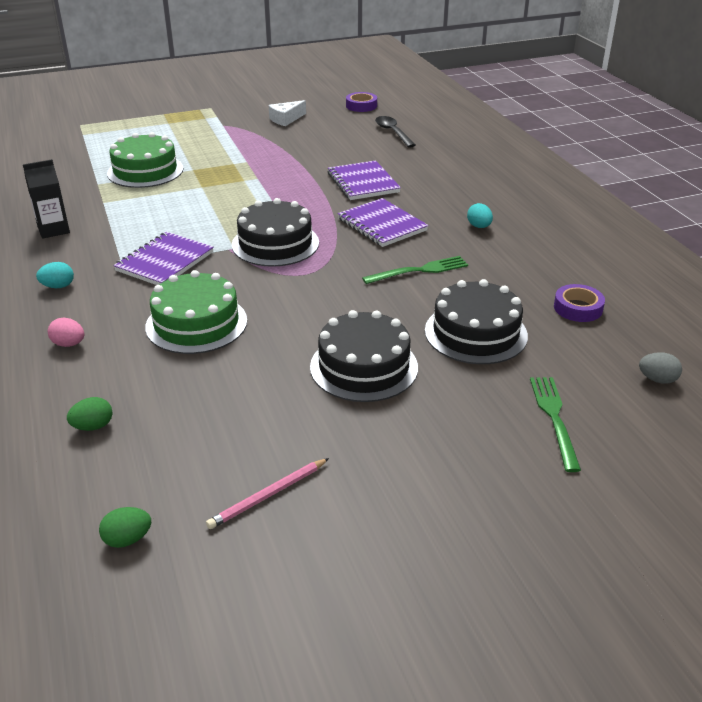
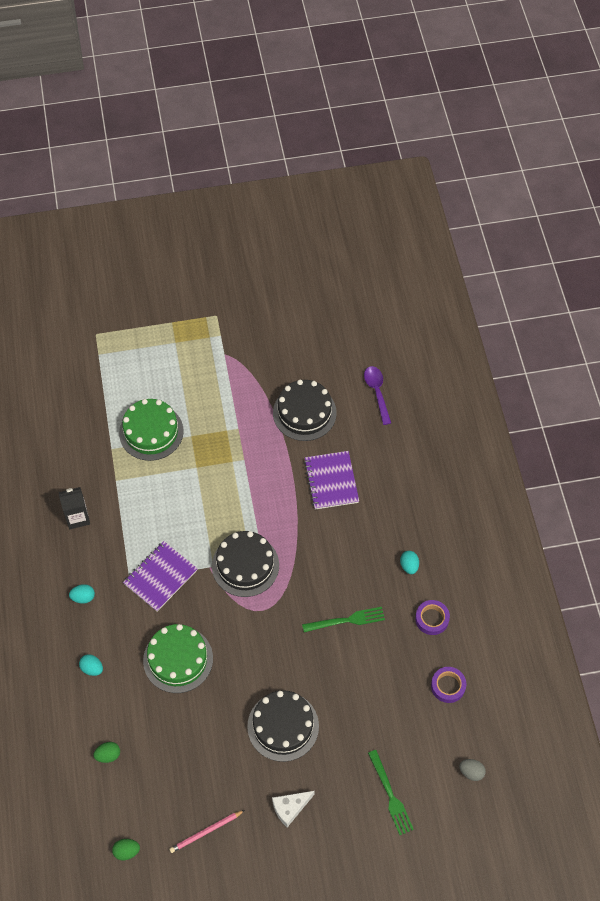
camera: 10 degrees right, 25 degrees up
pink egg [48,318,84,347] -> turquoise egg [79,654,103,676]
white cheese [269,100,306,126] -> white cheese moved to [272,791,315,827]
purple notebook [338,198,429,247] -> none
purple tape [346,92,377,112] -> purple tape moved to [415,600,450,635]
black spoon [375,116,416,148] -> purple spoon [364,366,391,425]
black cake [425,279,528,364] -> black cake moved to [273,380,337,441]
green fork [530,377,581,472] -> green fork turned 150 degrees clockwise [368,750,414,835]

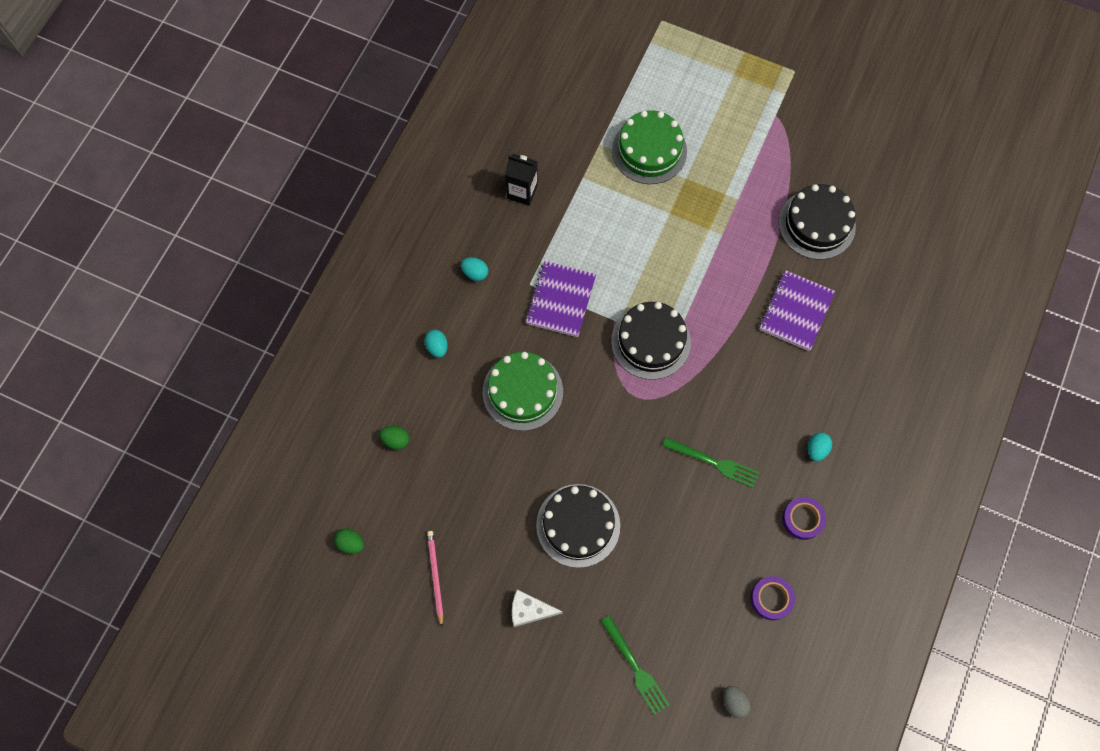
camera: 35 degrees right, 10 degrees up
purple notebook [123,541,198,612] -> purple notebook turned 60 degrees counterclockwise [525,261,596,337]
pink pencil [169,810,245,853] -> pink pencil turned 75 degrees clockwise [427,531,443,627]
purple spoon [364,366,391,425] -> none
green fork [368,750,414,835] -> green fork turned 45 degrees counterclockwise [601,615,669,715]

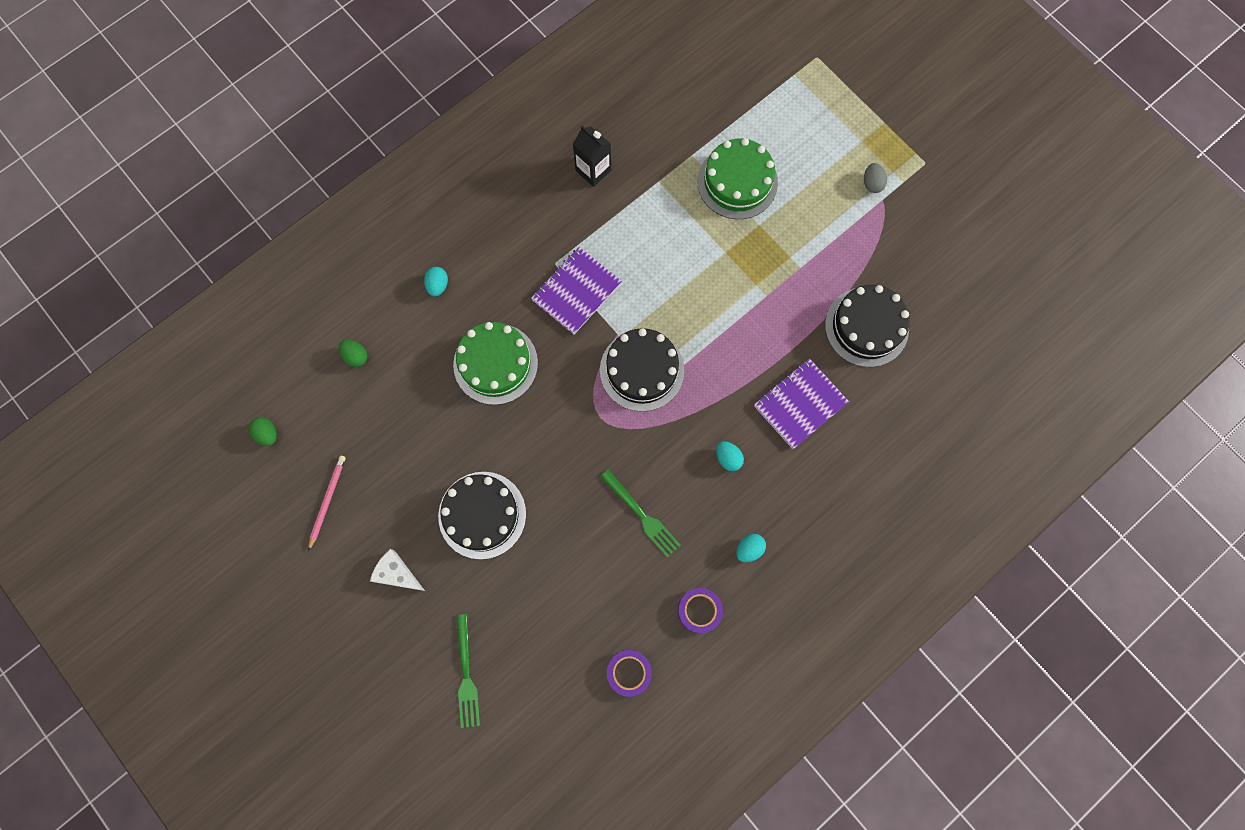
camera: 25 degrees right, 5 degrees up
turquoise egg [461,257,488,281] -> turquoise egg moved to [716,441,744,471]
grey egg [723,686,751,718] -> grey egg moved to [864,163,887,193]

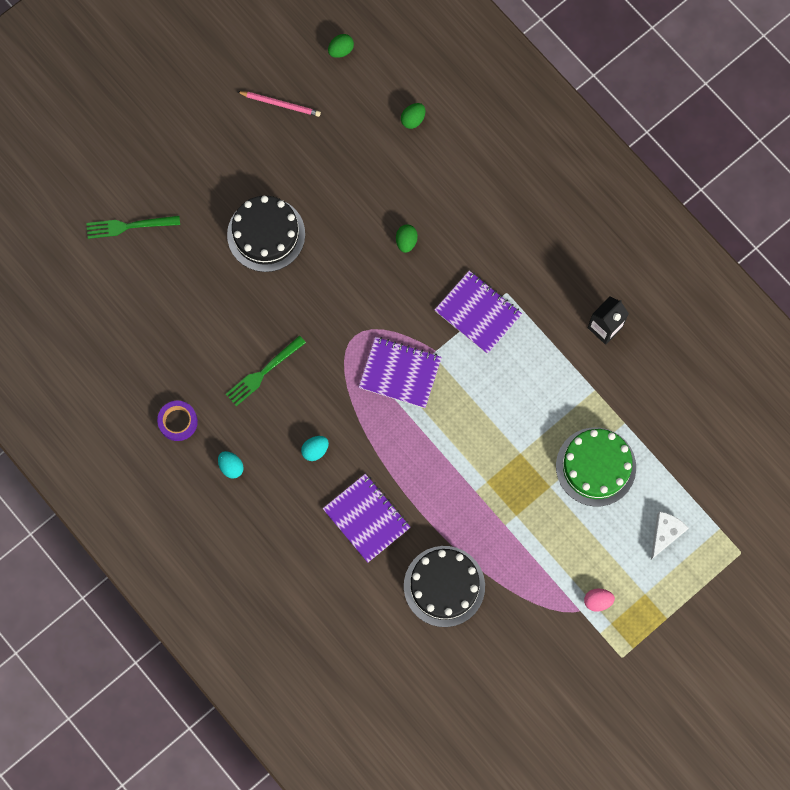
camera: 90 degrees right, 0 degrees up
white cheese [370,549,425,591] -> white cheese moved to [651,511,689,559]
turquoise egg [424,267,448,297] -> none
green cake [453,322,538,405] -> green egg [396,225,418,253]
black cake [600,328,684,412] -> purple notebook [359,337,442,408]
purple tape [607,650,652,697] -> none
grey egg [864,163,887,193] -> pink egg [584,589,615,612]

